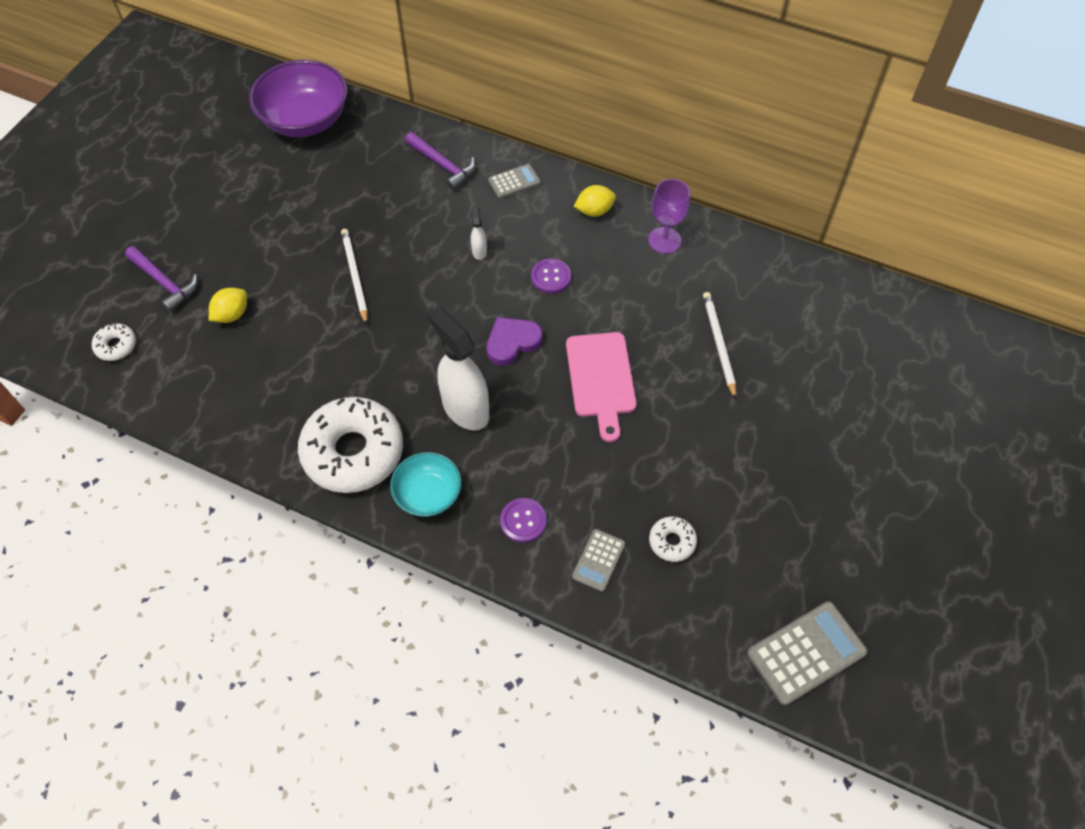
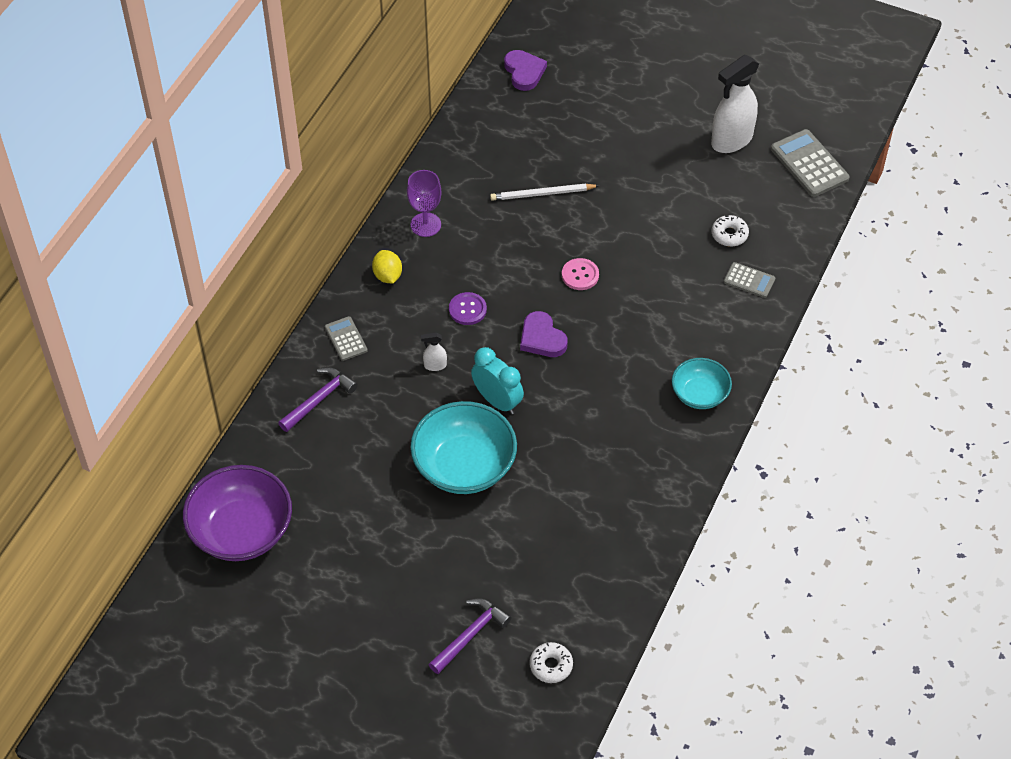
camera: 90 degrees left, 5 degrees down
yellow lemon [209,288,247,323] -> none
white donut [298,397,403,493] -> none
white pencil [341,229,368,325] -> turquoise bowl [410,401,517,494]
white spray bottle [427,306,489,430] -> white spray bottle moved to [711,55,759,153]
purple button [500,498,547,543] -> none
pink cutting board [566,332,637,442] -> pink button [562,258,599,290]
none -> turquoise clock [471,347,524,415]
none -> purple heart [504,50,547,91]

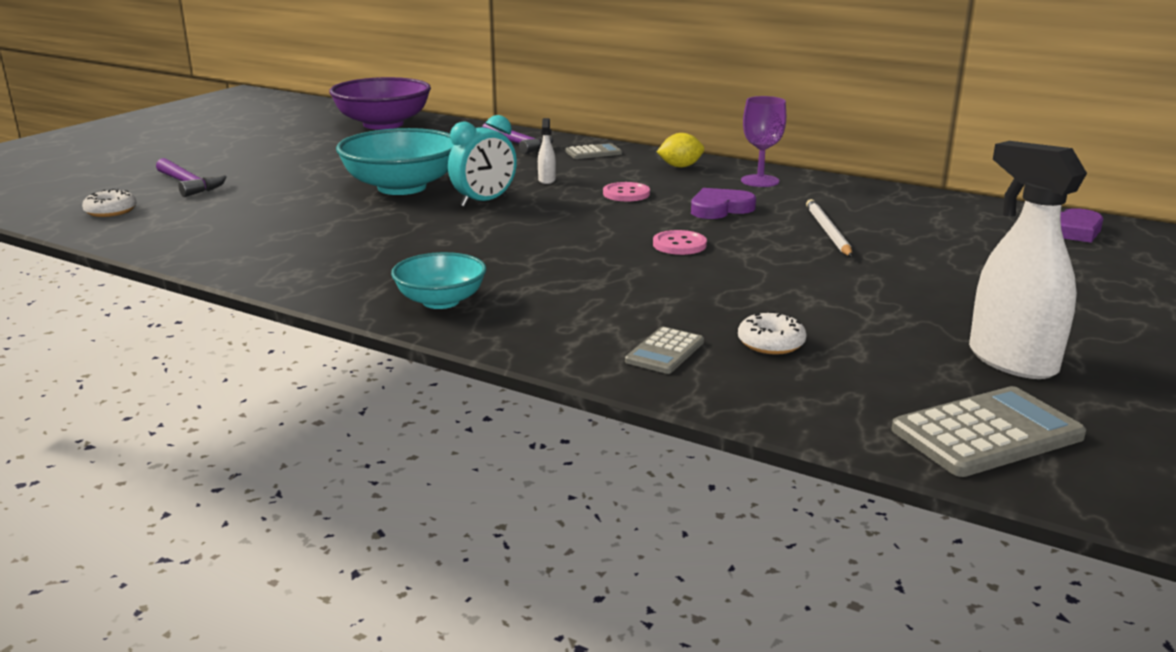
camera: 95 degrees right, 30 degrees down
purple button [449,292,487,325] -> pink button [603,182,650,201]
purple heart [520,311,568,357] -> purple heart moved to [691,188,756,219]

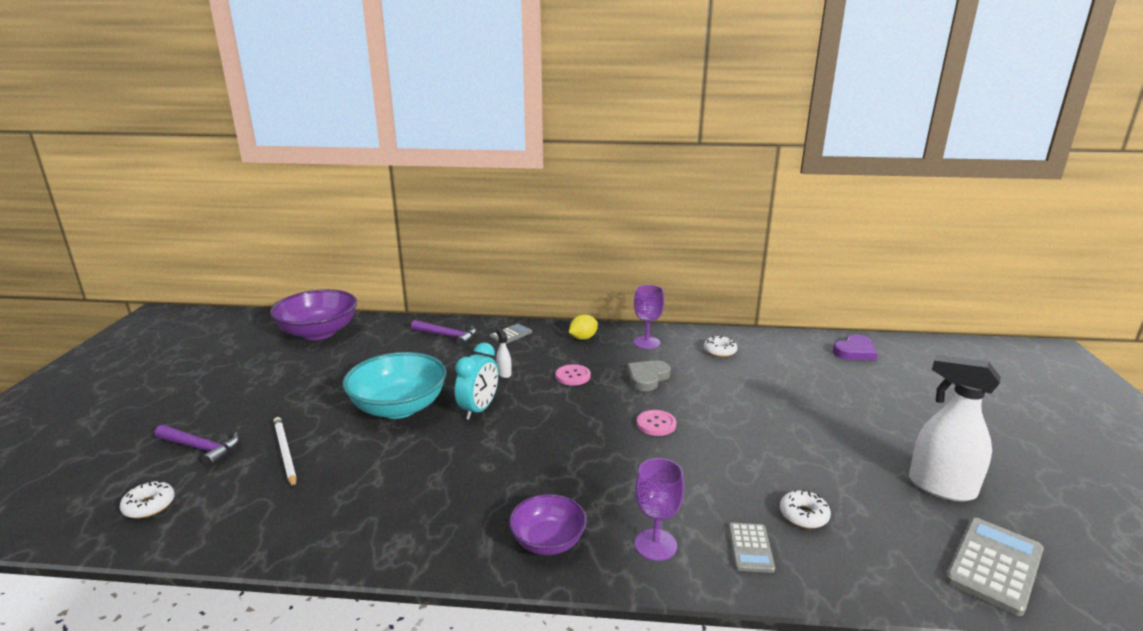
camera: 25 degrees left, 0 degrees up
turquoise bowl [391,252,487,309] -> purple bowl [509,494,587,555]
purple heart [691,188,756,219] -> grey heart [627,360,671,391]
white pencil [806,199,853,257] -> white pencil moved to [273,417,297,489]
none -> purple goblet [635,458,684,561]
none -> white donut [704,336,737,357]

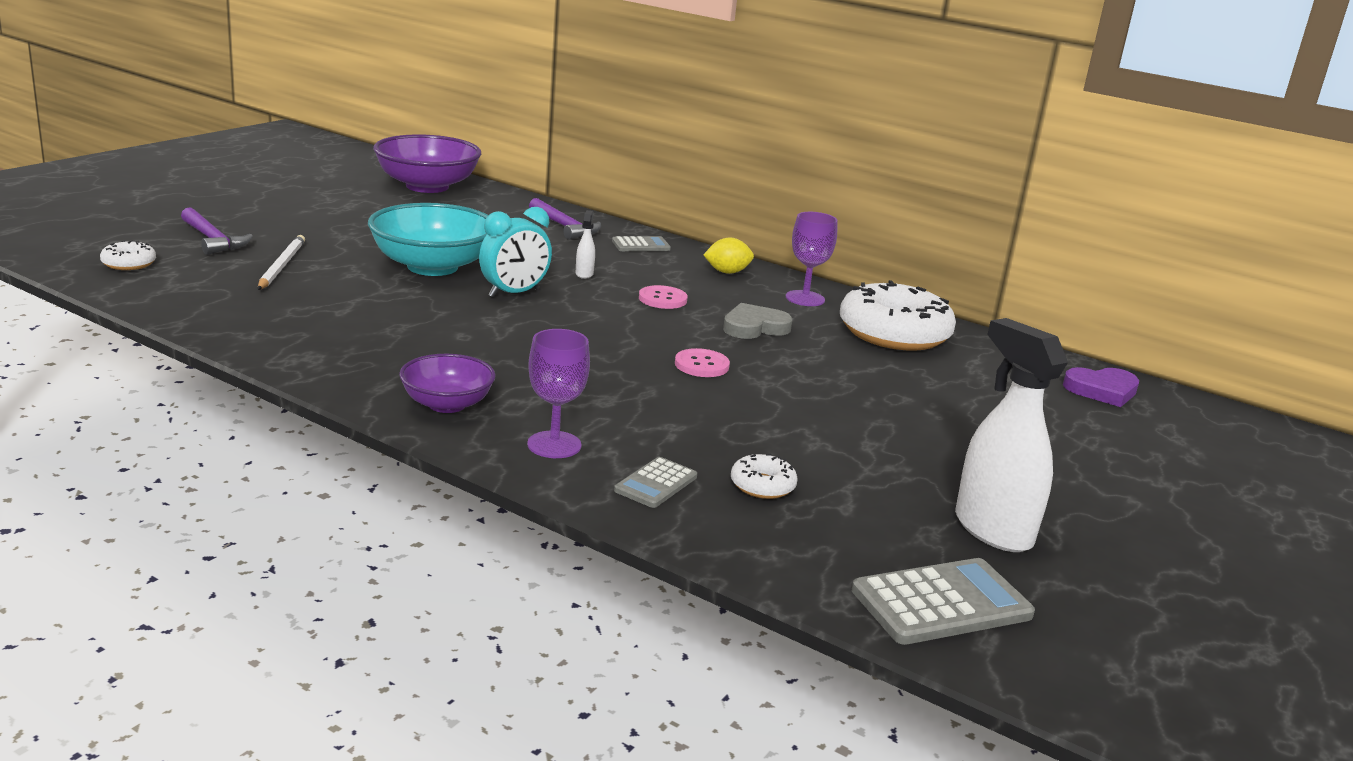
camera: 25 degrees right, 0 degrees up
white donut [704,336,737,357] -> white donut [840,280,956,351], size x2.28

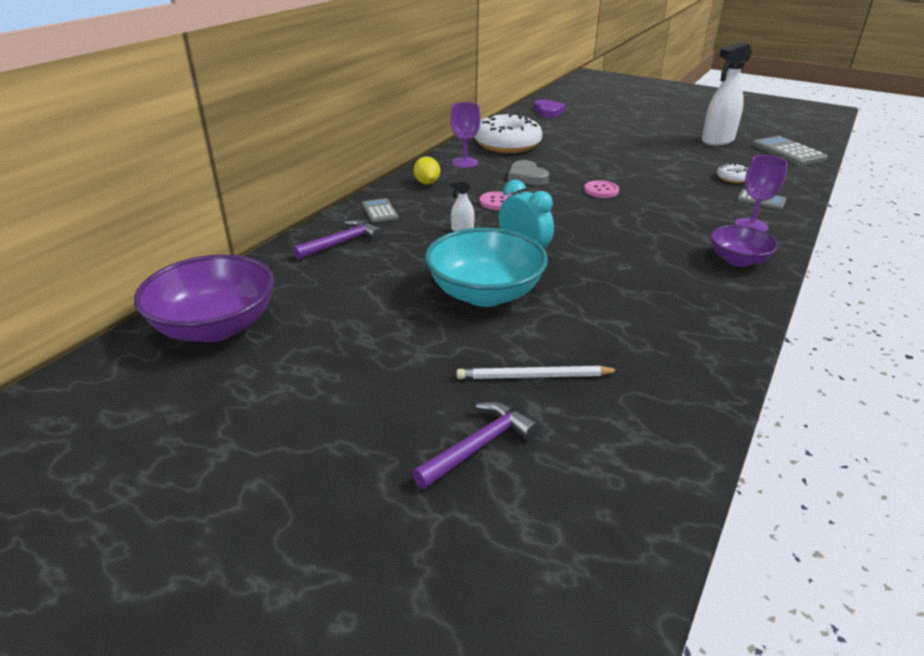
camera: 90 degrees left, 10 degrees up
white donut [100,240,156,270] -> none

